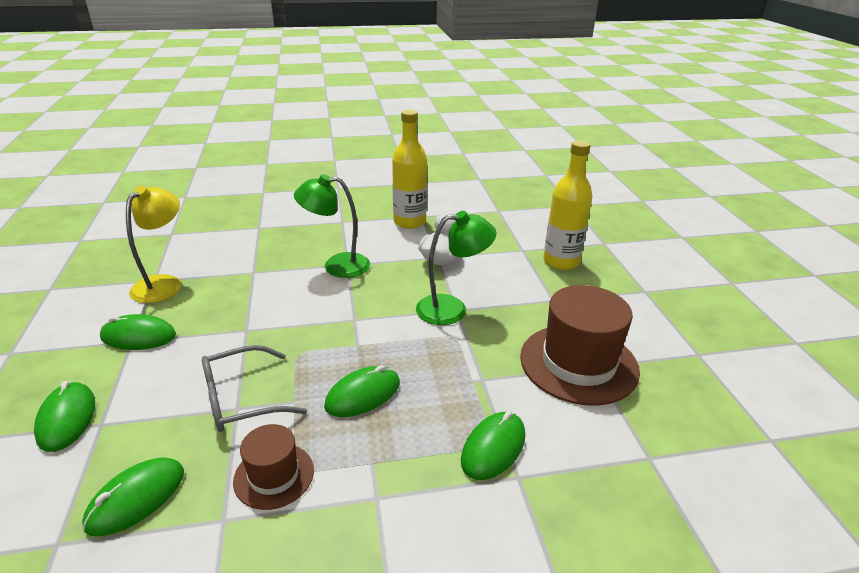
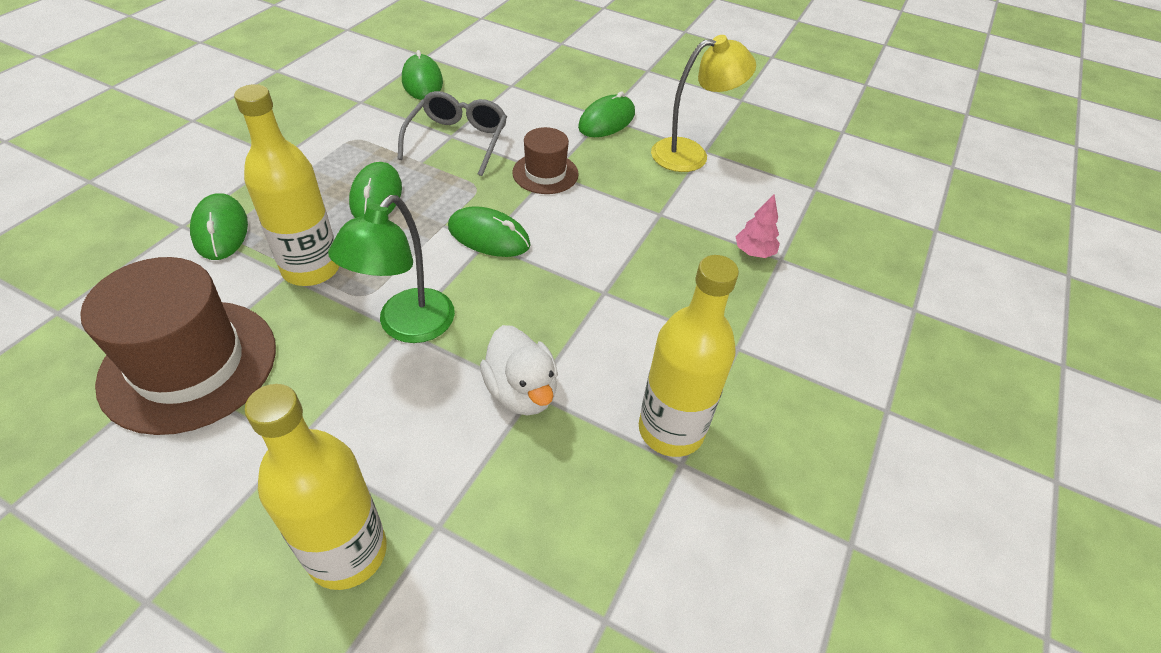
camera: 125 degrees right, 15 degrees up
green mouse [34,381,95,452] -> green mouse moved to [448,206,531,257]
yellow lamp [126,186,181,303] -> yellow lamp turned 75 degrees counterclockwise [651,35,756,172]
brown hat [233,424,314,510] -> brown hat moved to [512,127,579,194]
green lamp [294,174,370,278] -> none
none -> yellow bottle [234,84,339,286]
none -> pink tree [735,194,780,258]

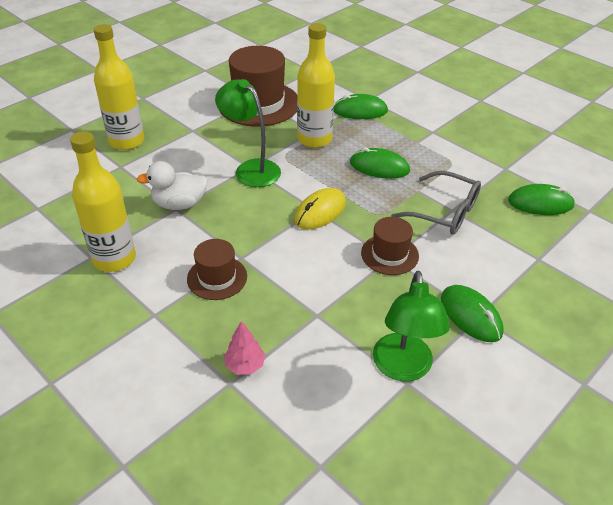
camera: 110 degrees right, 5 degrees down
green mouse [448,206,531,257] -> yellow mouse [294,188,346,230]
yellow lamp [651,35,756,172] -> green lamp [373,271,450,382]
none -> brown hat [187,239,247,300]

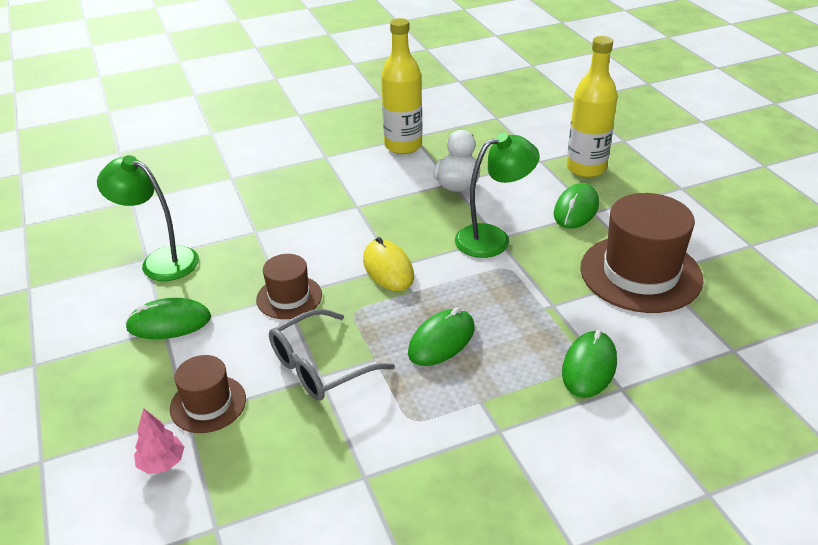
camera: 115 degrees right, 5 degrees down
brown hat [187,239,247,300] -> brown hat moved to [170,355,246,433]
pink tree [224,321,265,375] -> pink tree moved to [134,408,184,474]
yellow bottle [297,23,335,148] -> none
green mouse [508,184,575,215] -> green mouse moved to [554,183,599,229]

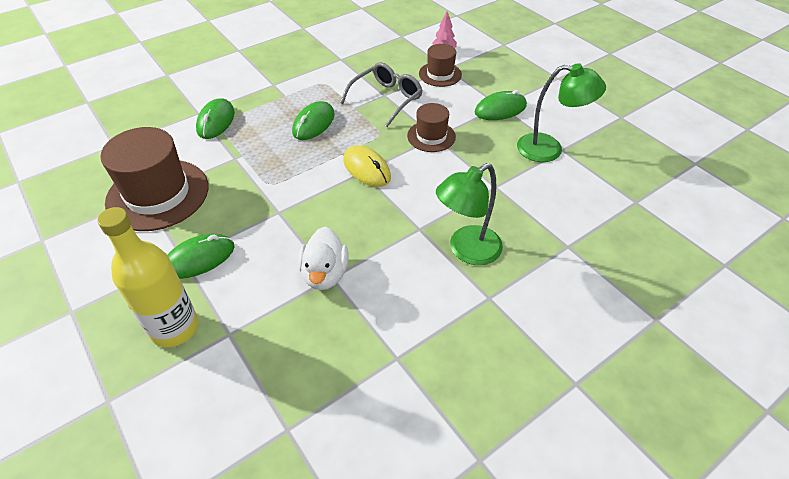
camera: 165 degrees right, 10 degrees up
yellow bottle [381,18,423,154] -> none
green lamp [455,133,540,258] -> green lamp moved to [436,163,503,265]
green mouse [554,183,599,229] -> green mouse turned 45 degrees clockwise [167,234,235,279]

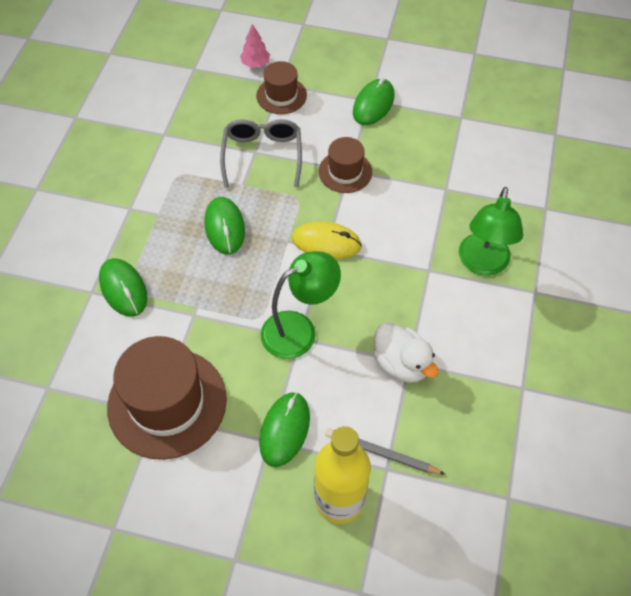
camera: 40 degrees left, 10 degrees up
green lamp [517,63,606,162] -> green lamp moved to [261,251,341,359]
none -> grey pencil [325,428,445,474]

